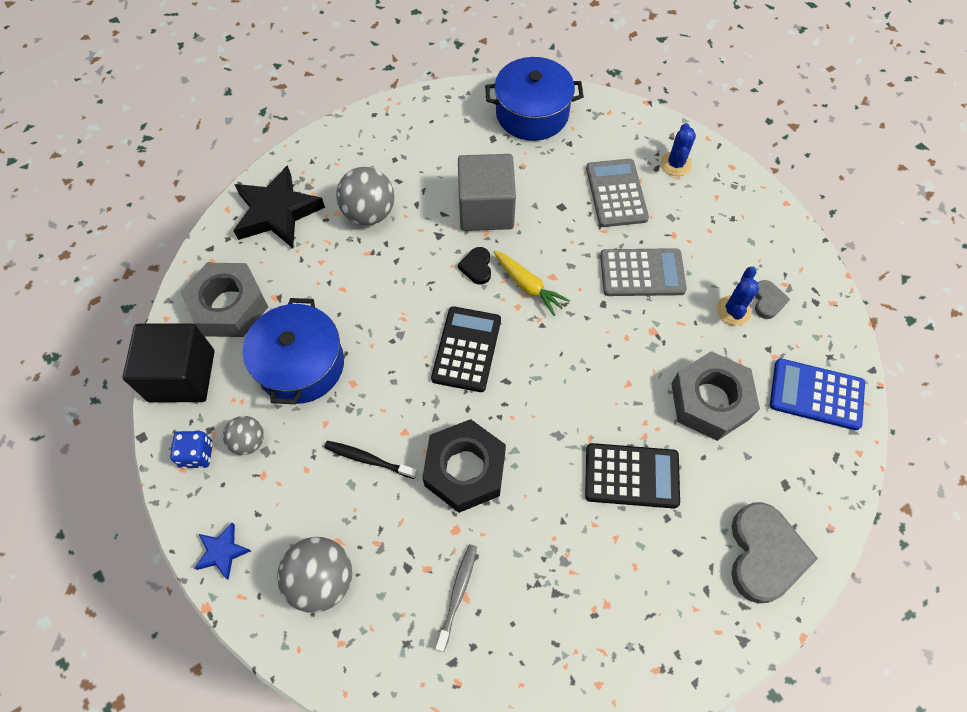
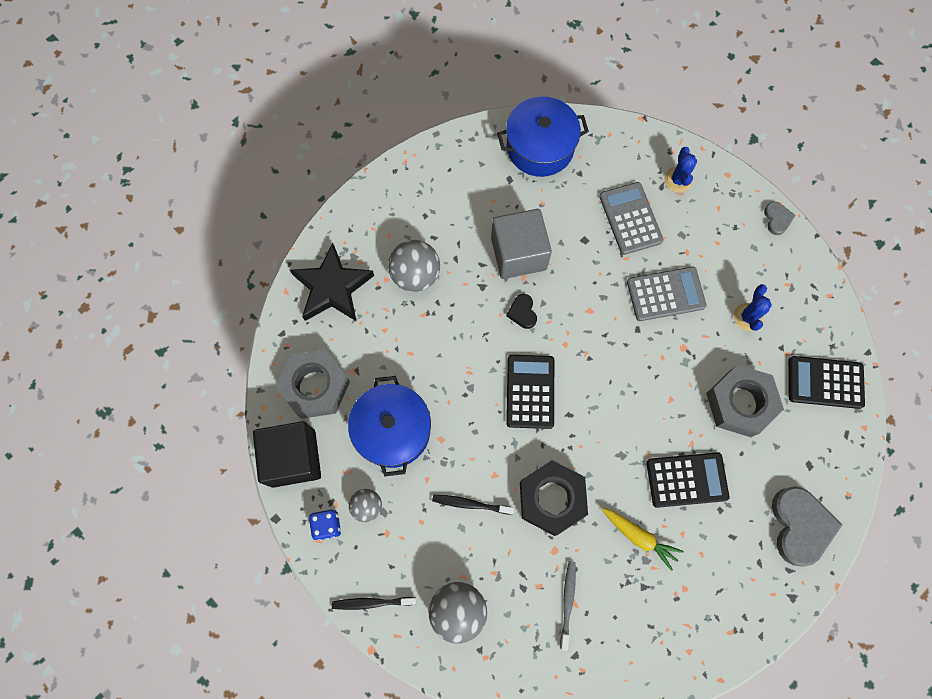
camera: 10 degrees left, 10 degrees up
blue star [194,523,251,580] -> black toothbrush [332,597,416,610]
yellow carrot [493,250,570,316] -> yellow carrot moved to [602,508,684,571]
grey heart [755,280,790,319] -> grey heart moved to [764,202,796,235]
blue calculator [770,358,865,430] -> black calculator [788,356,865,409]

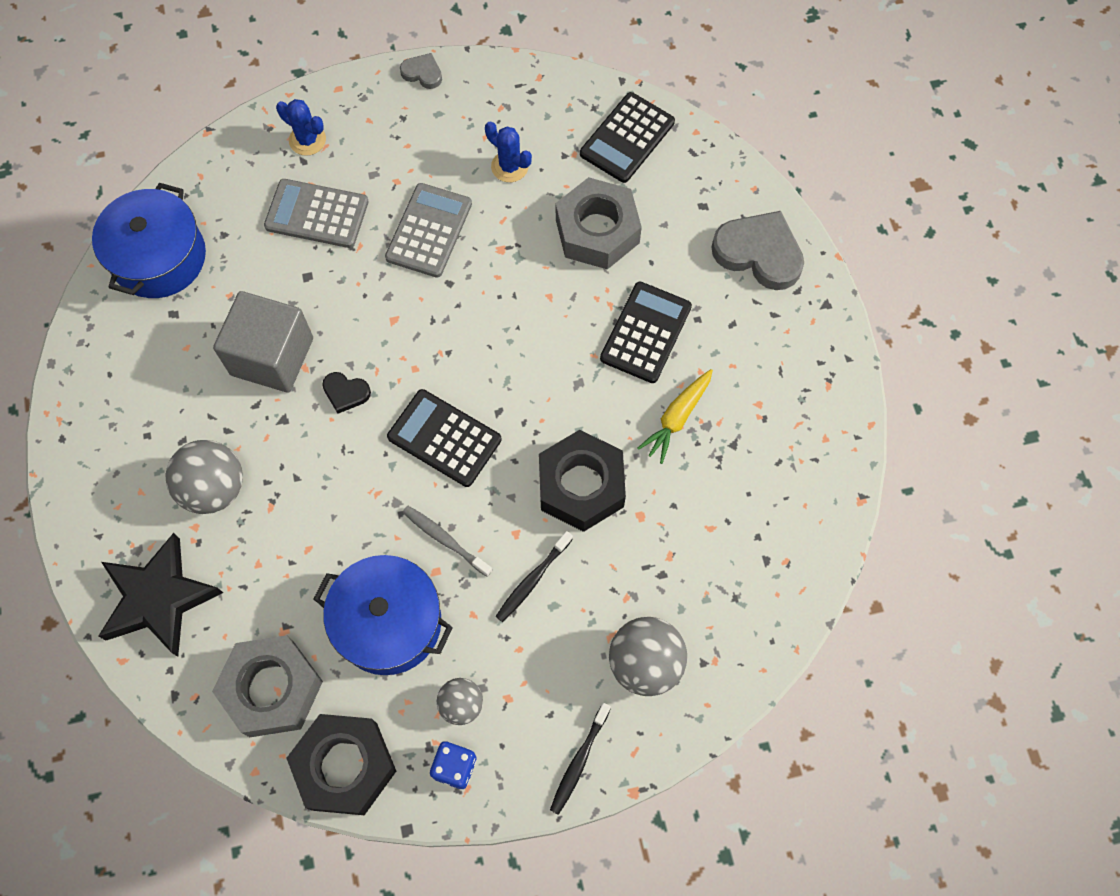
camera: 60 degrees left, 5 degrees down
black cube [253,421,321,488] -> black nut [287,714,396,815]
grey toothbrush [560,561,576,651] -> grey toothbrush moved to [403,506,492,577]
yellow carrot [602,508,684,571] -> yellow carrot turned 150 degrees clockwise [637,369,713,464]

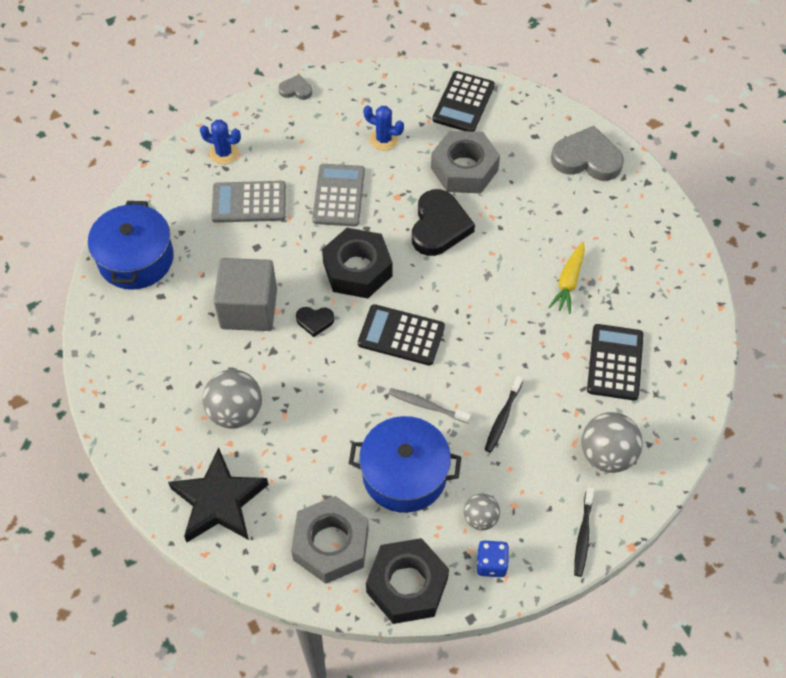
camera: 15 degrees left, 10 degrees down
black nut [539,430,626,532] -> black nut moved to [322,228,392,299]
black calculator [600,282,692,383] -> black calculator moved to [587,324,644,401]
none -> black heart [412,189,475,256]

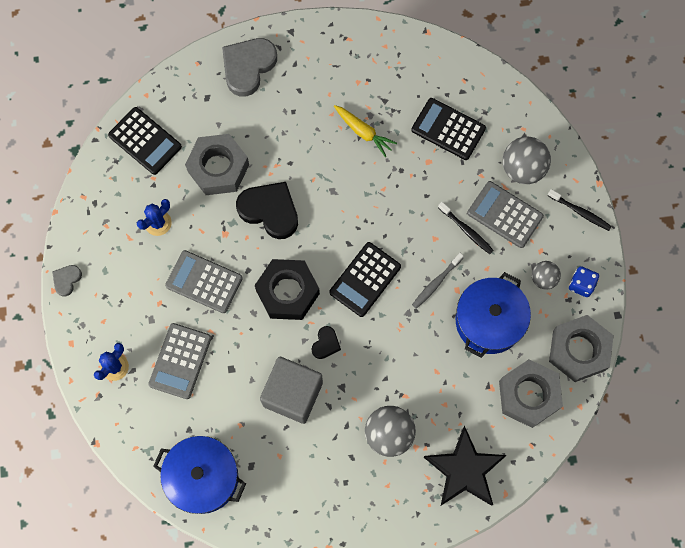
camera: 70 degrees left, 15 degrees up
black nut [366,538,449,624] -> grey nut [549,315,614,382]
none -> grey calculator [467,181,544,248]

